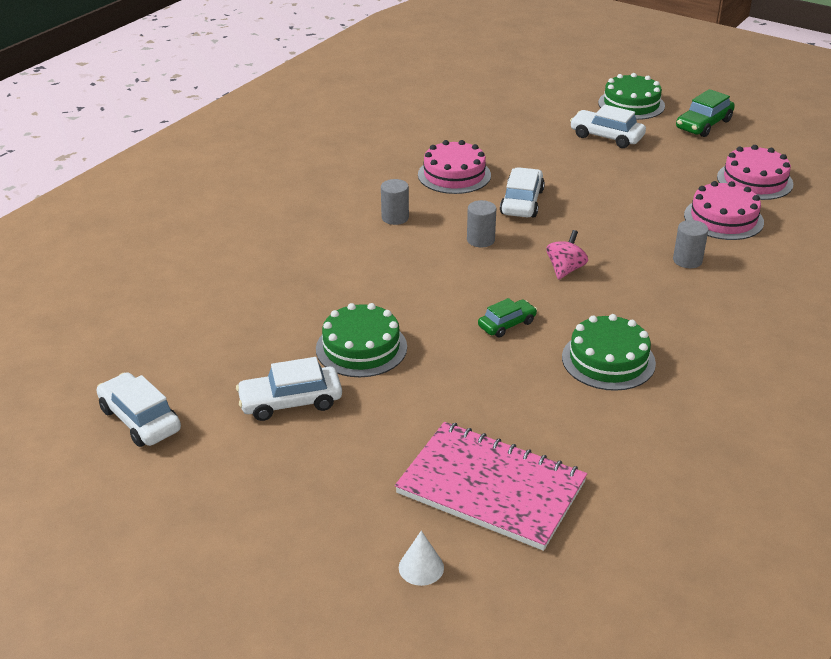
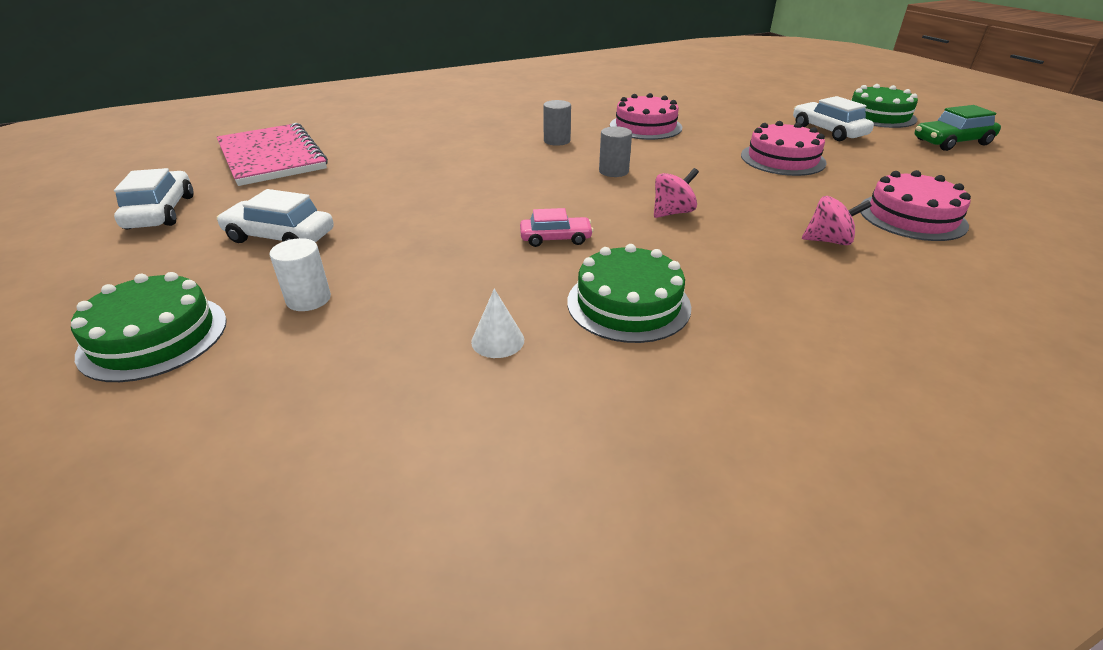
camera: 30 degrees right, 0 degrees up
green cake [316,303,407,377] -> green cake moved to [71,272,227,382]
pink notebook [395,422,587,551] -> pink notebook moved to [217,123,328,186]
white cone [399,531,444,586] -> white cone moved to [471,289,524,358]
green car [478,298,537,338] -> pink car [520,208,594,247]
white car [500,167,545,218] -> none
grey cylinder [673,220,708,268] -> pink spinning top [802,196,872,245]
pink cake [717,145,793,200] -> pink cake moved to [741,121,827,176]
none -> white cylinder [270,238,331,311]

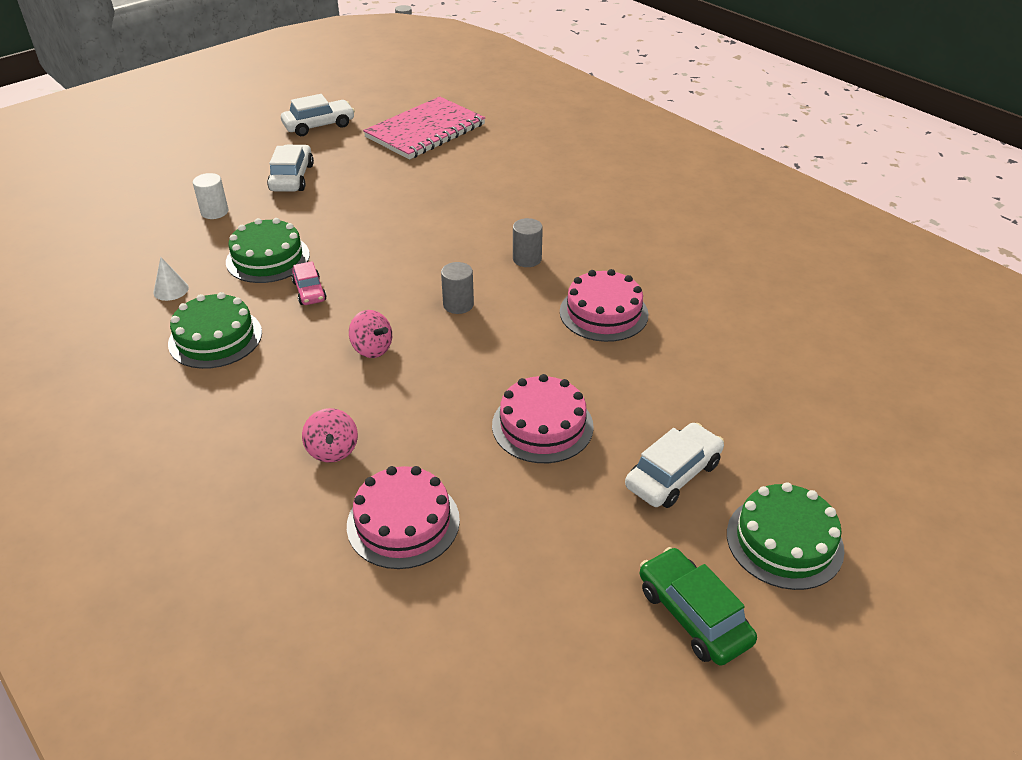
camera: 75 degrees right, 5 degrees up
green cake [71,272,227,382] -> green cake moved to [226,218,310,283]

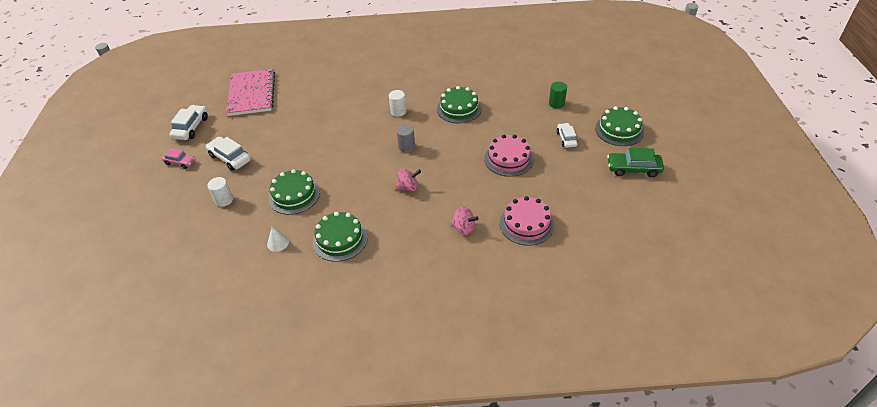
camera: 50 degrees left, 5 degrees up
pink car [291,261,327,305] -> pink car moved to [162,148,196,169]
grey cylinder [513,218,543,267] -> white cylinder [389,90,406,117]
pink cake [560,269,649,342] -> green cake [437,86,482,123]
white car [625,423,724,508] -> white car [557,123,578,148], size x0.65
none -> green cylinder [549,82,567,109]

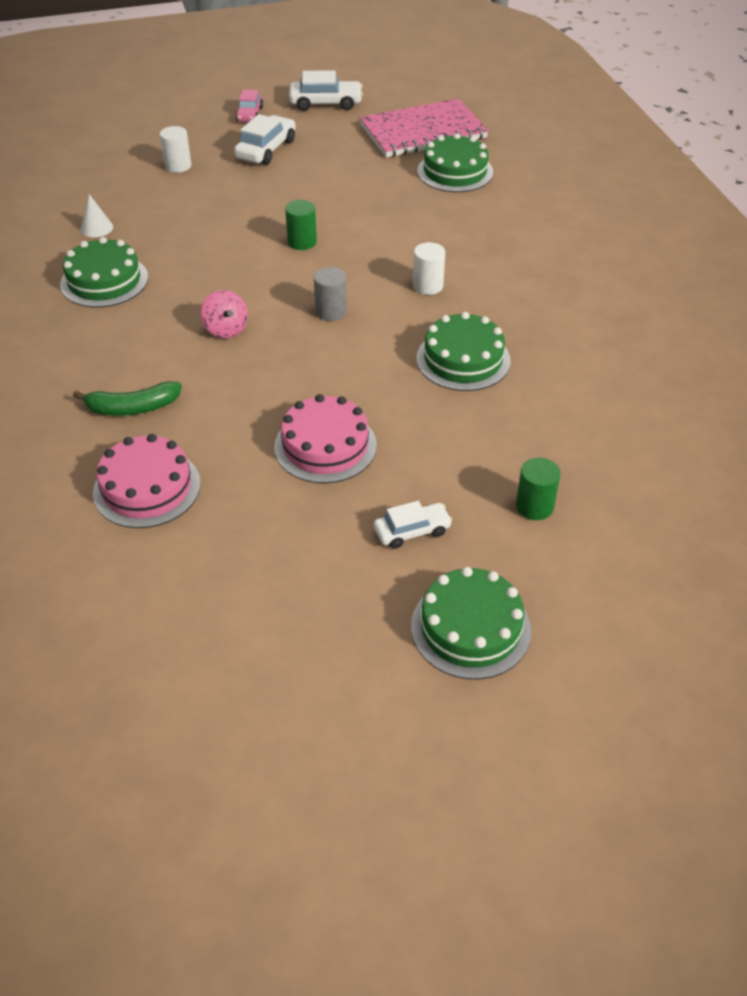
camera: 75 degrees right, 0 degrees up
green cake [269,169,320,215] -> green cake moved to [417,133,493,192]
pink spinning top [451,207,478,235] -> green banana [73,381,182,416]
green car [607,148,664,177] -> none
none -> green cylinder [285,200,317,250]

